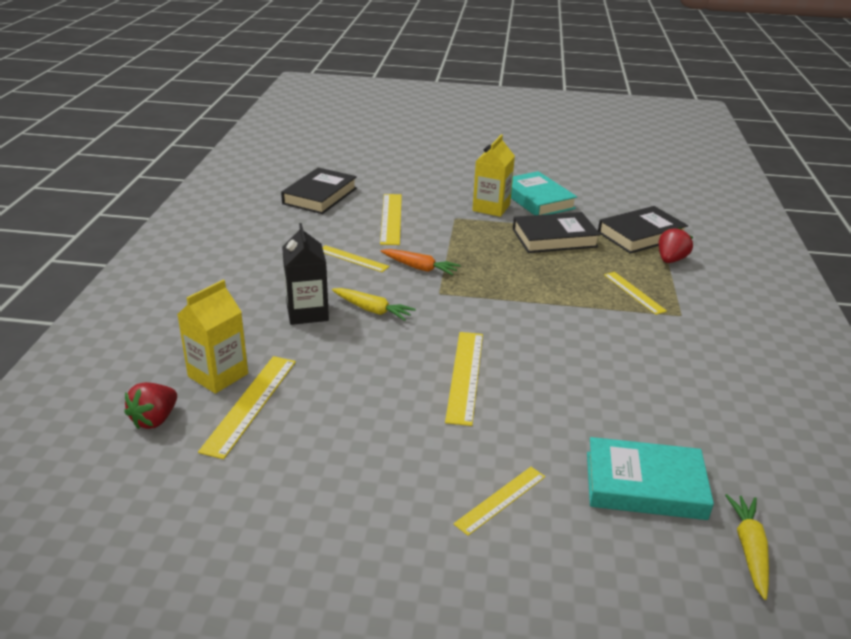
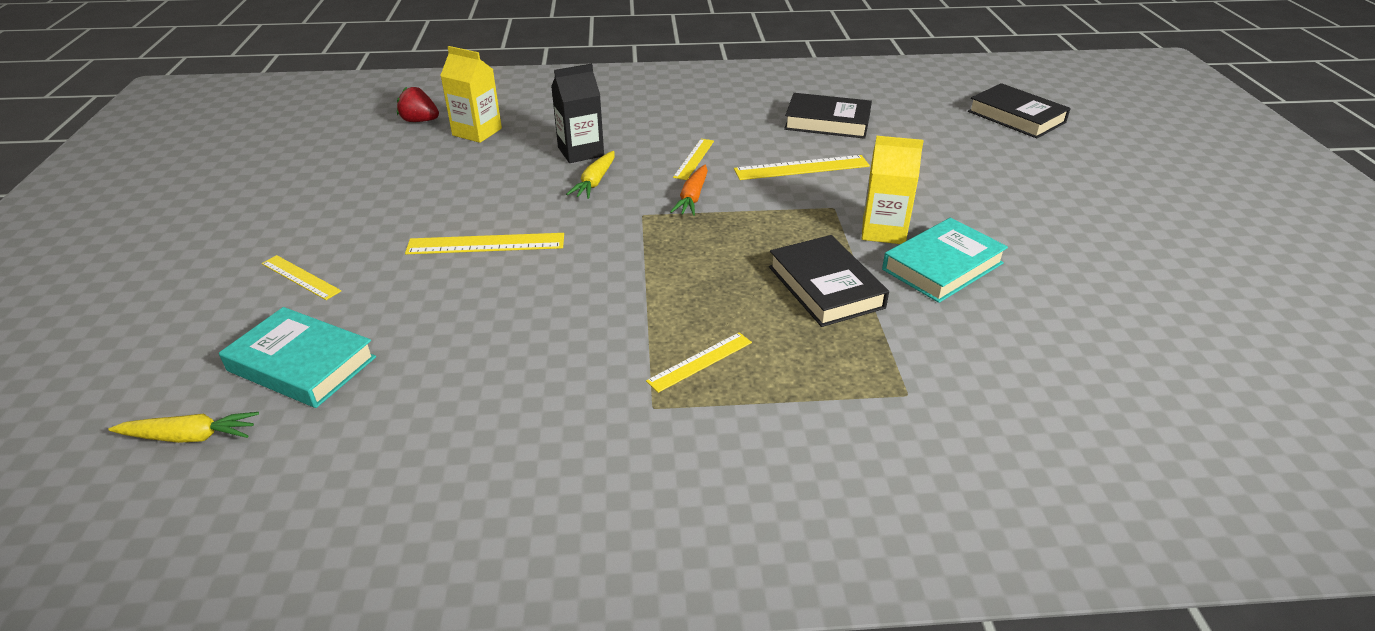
camera: 80 degrees right, 5 degrees up
yellow ruler [198,356,296,459] -> none
turquoise book [587,437,714,520] -> turquoise book turned 60 degrees counterclockwise [219,307,376,408]
black book [598,206,688,254] -> black book moved to [968,83,1071,139]
red strawberry [659,227,693,263] -> none

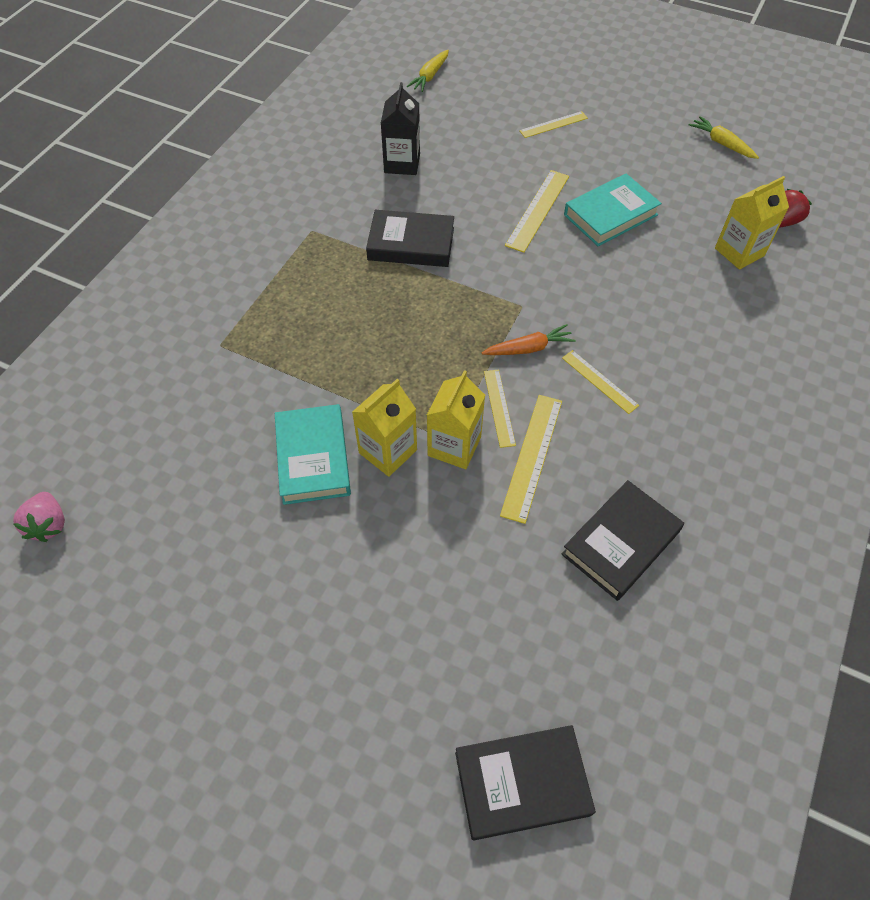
camera: 120 degrees right, 20 degrees up
turquoise book [219,307,376,408] -> turquoise book moved to [564,174,662,246]
black carton [551,64,604,163] -> black carton moved to [381,82,420,175]
yellow carrot [566,151,615,199] -> yellow carrot moved to [689,116,759,159]
yellow ruler [646,332,752,393] -> yellow ruler moved to [484,369,516,448]
orange carrot [670,165,708,216] -> orange carrot turned 120 degrees clockwise [482,324,575,355]
black book [769,235,889,327] -> black book moved to [366,210,454,267]
none -> pink strawberry [13,492,65,542]
none -> yellow carton [427,370,485,469]

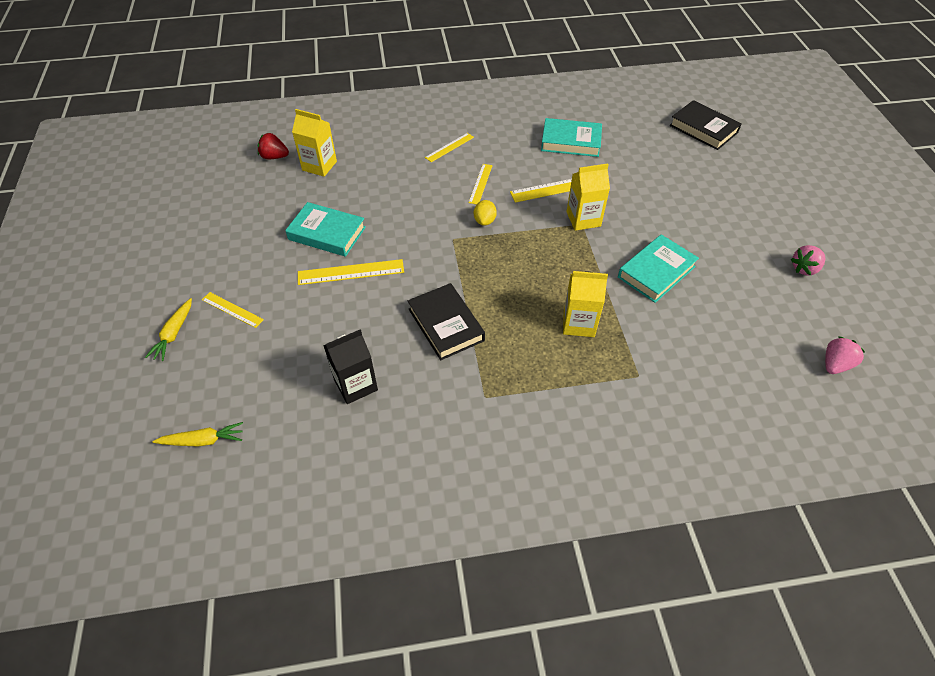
camera: 125 degrees left, 5 degrees down
yellow carton [352,379,417,477] -> yellow carton moved to [563,271,608,337]
orange carrot [482,324,575,355] -> yellow lemon [474,200,497,225]
yellow ruler [484,369,516,448] -> yellow ruler moved to [425,133,474,162]
black book [561,480,684,601] -> turquoise book [541,118,602,157]
yellow carrot [689,116,759,159] -> yellow carrot moved to [145,298,192,361]
none -> pink strawberry [791,245,825,276]

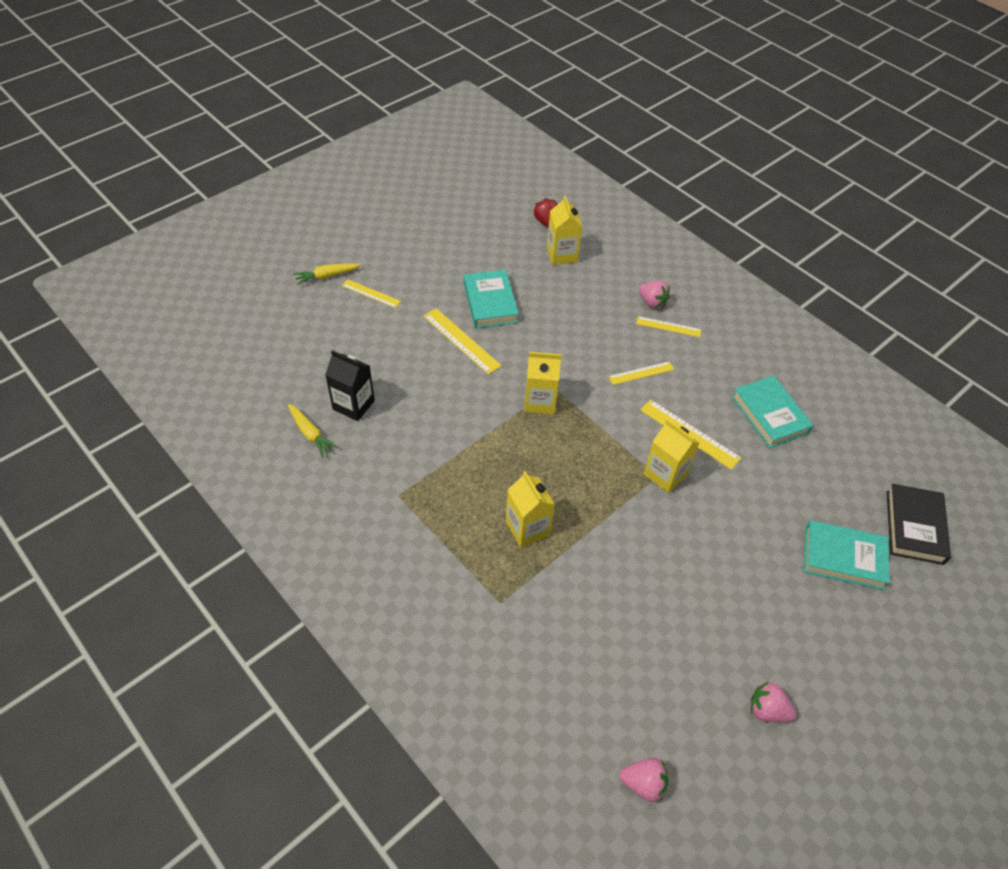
camera: 55 degrees right, 0 degrees up
yellow carrot [152,422,243,447] -> yellow carrot moved to [288,404,338,457]
yellow ruler [202,292,264,328] -> yellow ruler turned 60 degrees counterclockwise [342,279,401,308]
black book [408,283,485,360] -> none
yellow lemon [474,200,497,225] -> none
turquoise book [618,234,699,303] -> turquoise book moved to [804,520,890,590]
none -> yellow carton [524,352,562,414]
none -> pink strawberry [639,281,670,309]

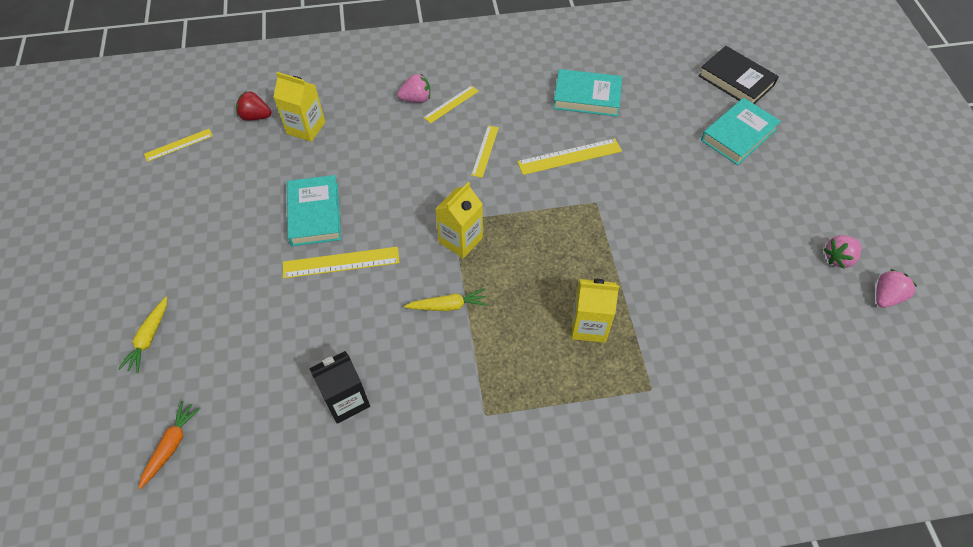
camera: 55 degrees left, 5 degrees up
yellow carrot [288,404,338,457] -> yellow carrot moved to [404,288,488,311]
yellow ruler [342,279,401,308] -> yellow ruler moved to [144,129,213,162]
turquoise book [464,270,519,328] -> turquoise book turned 60 degrees clockwise [287,175,341,246]
pink strawberry [620,758,669,802] -> pink strawberry moved to [876,269,917,308]
yellow carton [644,419,700,493] -> none
none -> orange carrot [138,401,201,489]

